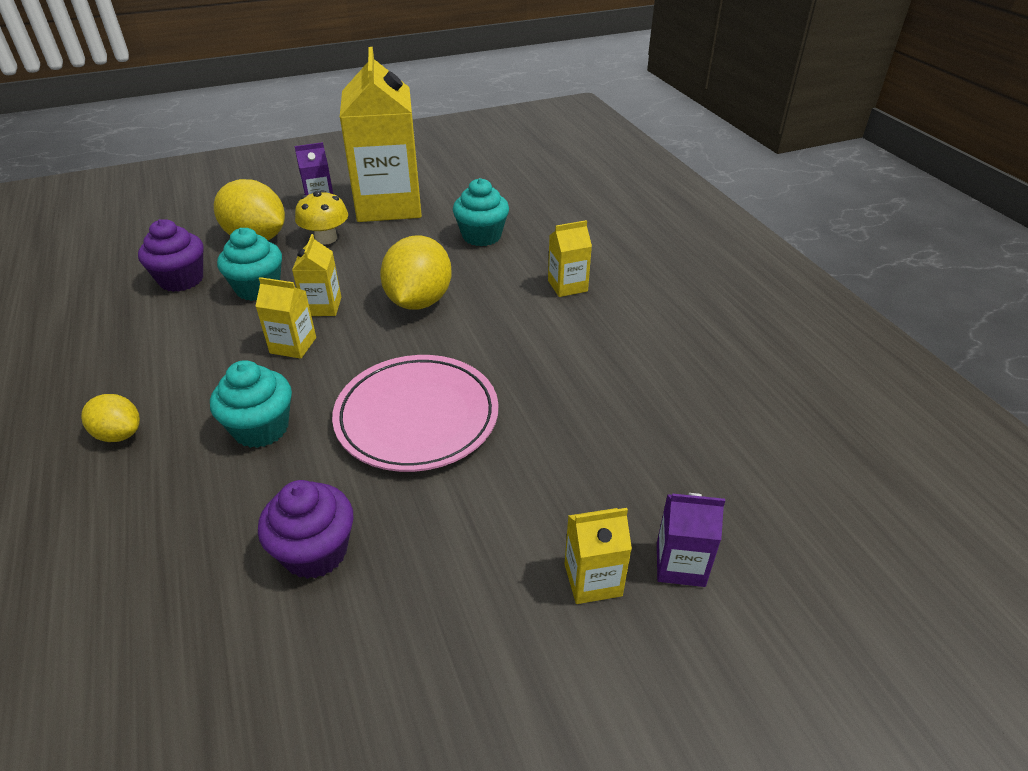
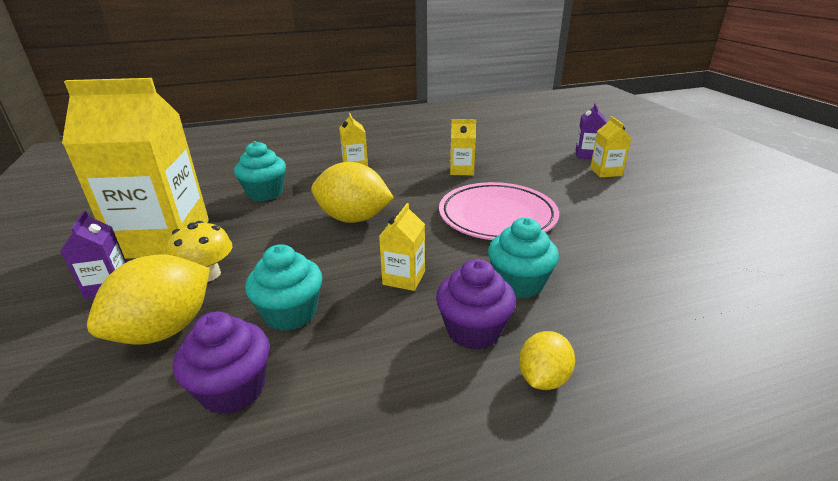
camera: 85 degrees left, 10 degrees down
purple cupcake [258,480,353,579] -> purple cupcake moved to [436,259,516,350]
yellow carton [292,234,341,316] -> yellow carton moved to [450,119,476,176]

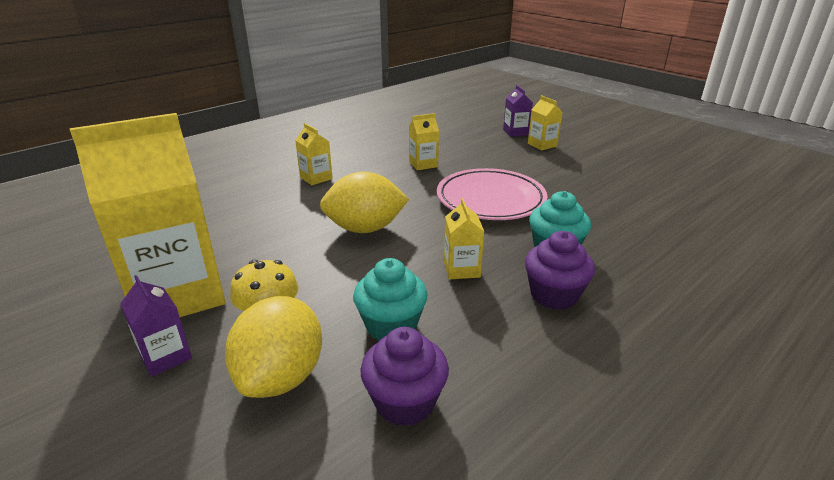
camera: 25 degrees left, 0 degrees up
turquoise cupcake [234,141,286,201] -> none
yellow lemon [519,331,575,390] -> none

